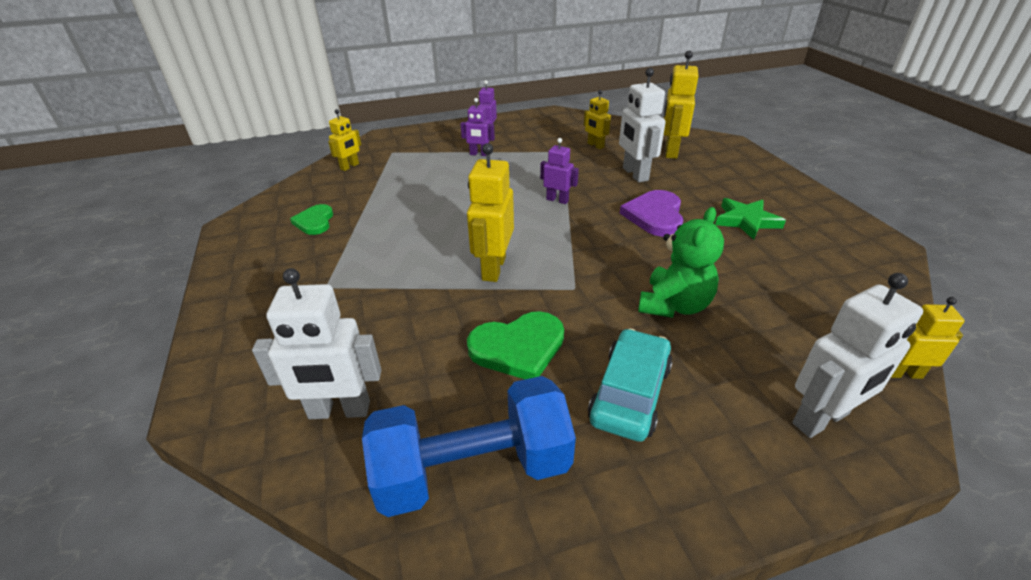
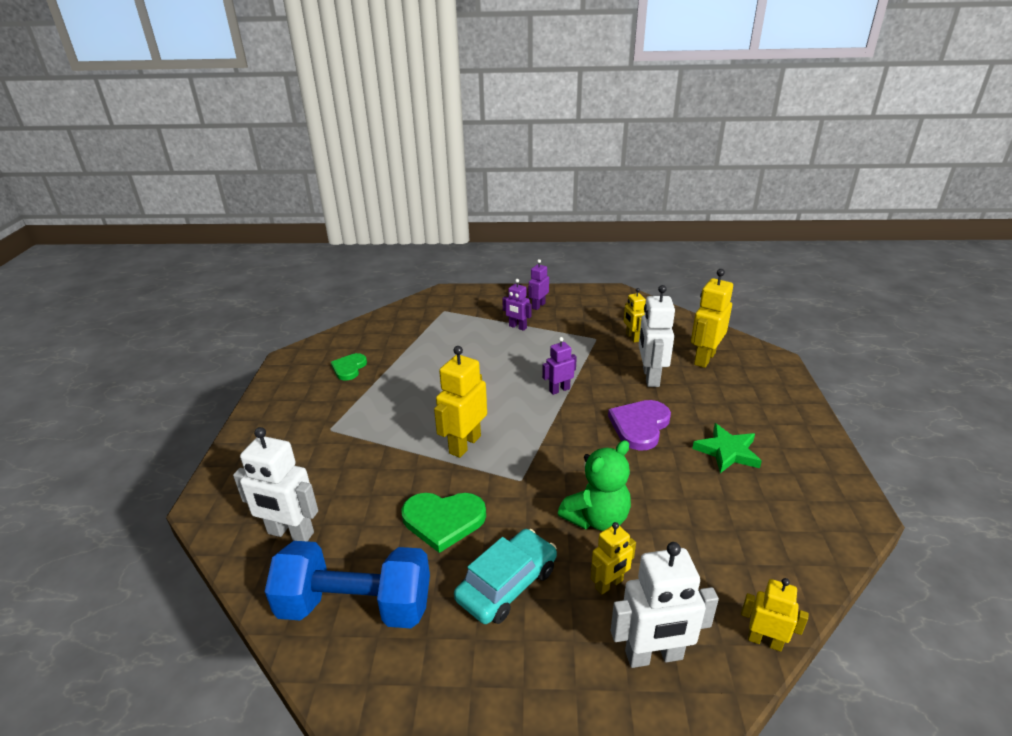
camera: 20 degrees right, 5 degrees down
yellow robot [328,109,361,171] -> yellow robot moved to [591,522,636,594]
purple robot [540,138,579,204] -> purple robot turned 75 degrees counterclockwise [542,337,577,395]

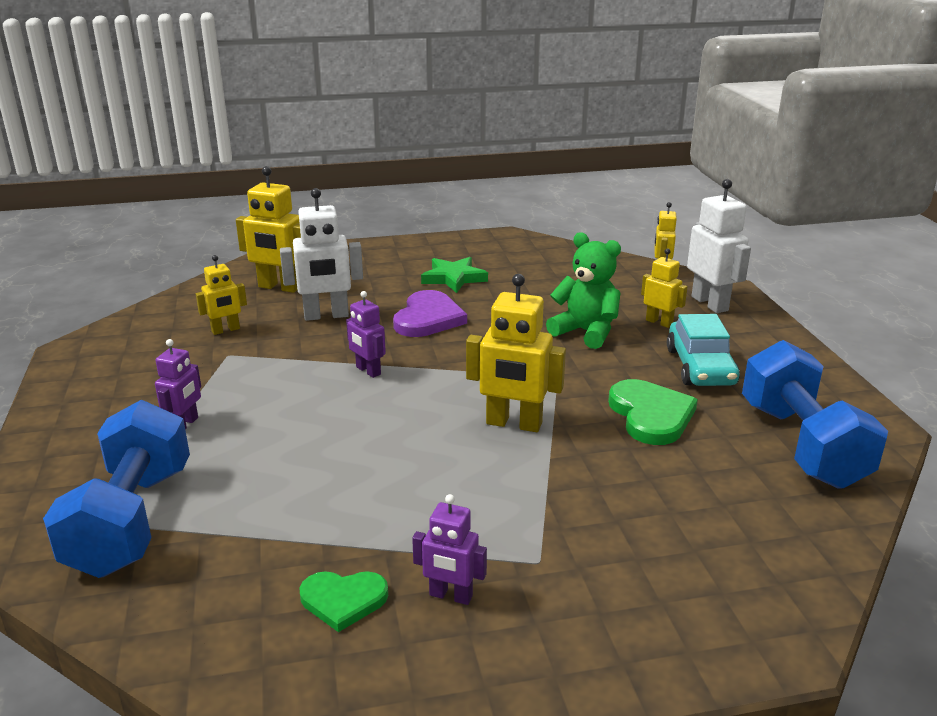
camera: 105 degrees left, 5 degrees down
white robot [233,427,318,541] -> none
turquoise car [454,529,557,624] -> turquoise car turned 120 degrees counterclockwise [667,314,740,386]
purple robot [528,259,549,310] -> purple robot moved to [412,494,487,605]
purple heart [608,400,671,451] -> purple heart turned 90 degrees counterclockwise [393,290,467,337]
none -> blue dumbbell [43,400,190,578]

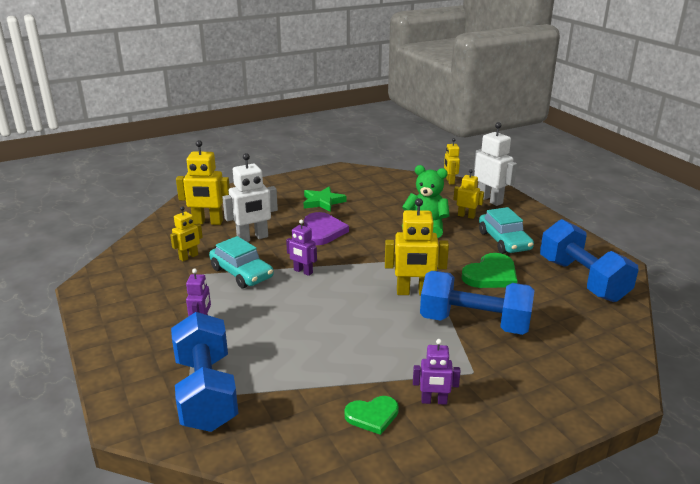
camera: 15 degrees left, 0 degrees up
green heart [608,379,698,445] -> green heart turned 75 degrees clockwise [461,253,517,288]
none -> turquoise car [209,236,274,288]
none -> blue dumbbell [420,271,535,335]

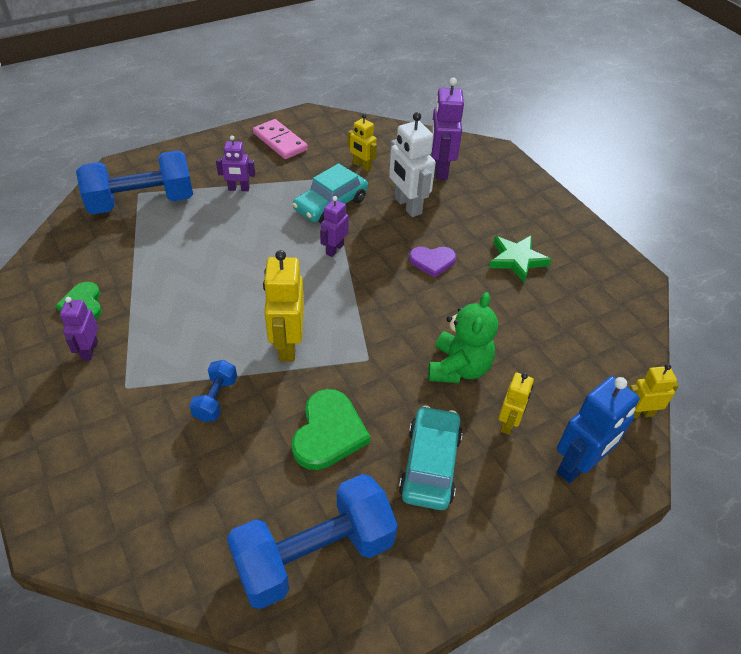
camera: 85 degrees right, 20 degrees up
yellow robot [176,140,230,225] -> purple robot [431,78,464,180]
purple heart [304,212,349,245] -> purple heart [409,247,456,278], size x0.65
blue dumbbell [420,271,535,335] -> blue dumbbell [189,360,237,422], size x0.46
green heart [461,253,517,288] -> green heart turned 120 degrees counterclockwise [292,389,371,470]
white robot [474,122,517,206] -> blue robot [557,376,640,483]
turquoise car [479,207,534,254] -> turquoise car turned 120 degrees clockwise [399,405,463,510]
none -> pink domino [253,119,308,159]

